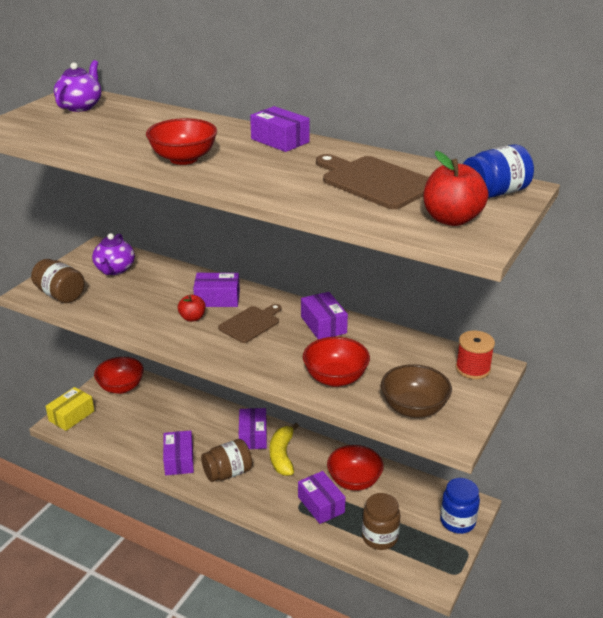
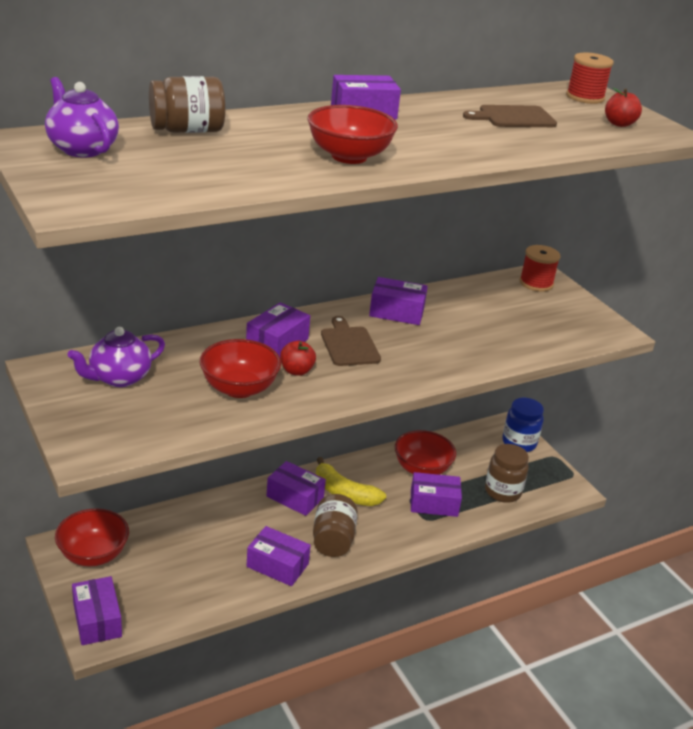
camera: 60 degrees left, 0 degrees up
brown jar [31,259,85,303] -> brown jar moved to [149,76,225,133]
yellow box [46,387,94,431] -> purple box [72,576,122,645]
purple teapot [92,233,135,275] -> purple teapot turned 105 degrees clockwise [68,327,165,387]
red bowl [303,337,370,387] -> red bowl moved to [200,339,281,398]
brown cutting board [316,154,429,209] -> brown cutting board [463,105,557,127], size x0.65
brown bowl [381,364,452,418] -> none
red apple [423,151,488,226] -> red apple [605,88,642,127], size x0.59
blue jar [463,144,534,198] -> red spool [566,53,614,104]

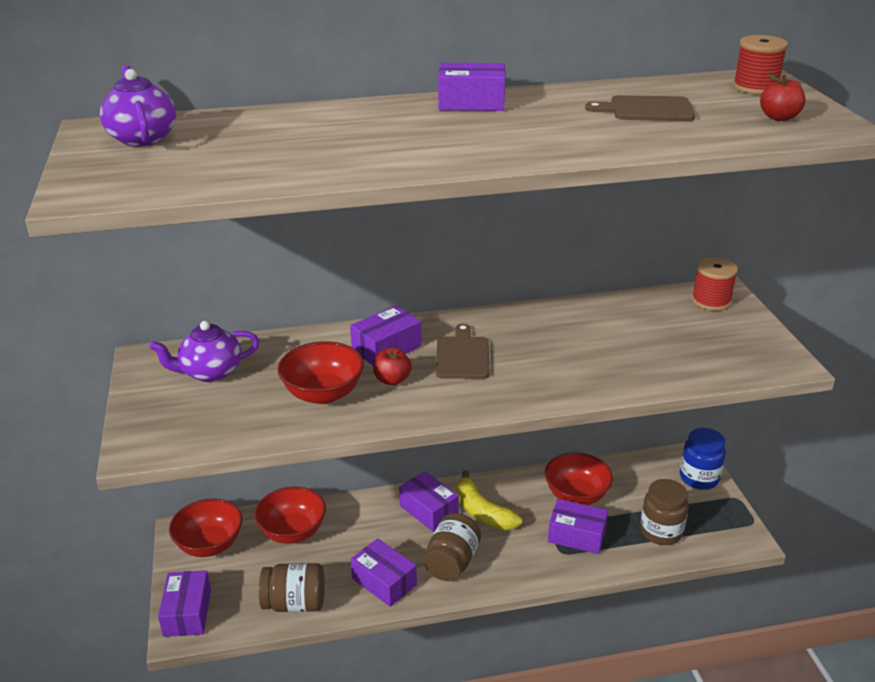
camera: 20 degrees right, 0 degrees up
brown jar [149,76,225,133] -> brown jar moved to [259,563,325,612]
red bowl [307,105,398,164] -> red bowl moved to [254,487,326,544]
purple box [369,277,428,325] -> none

